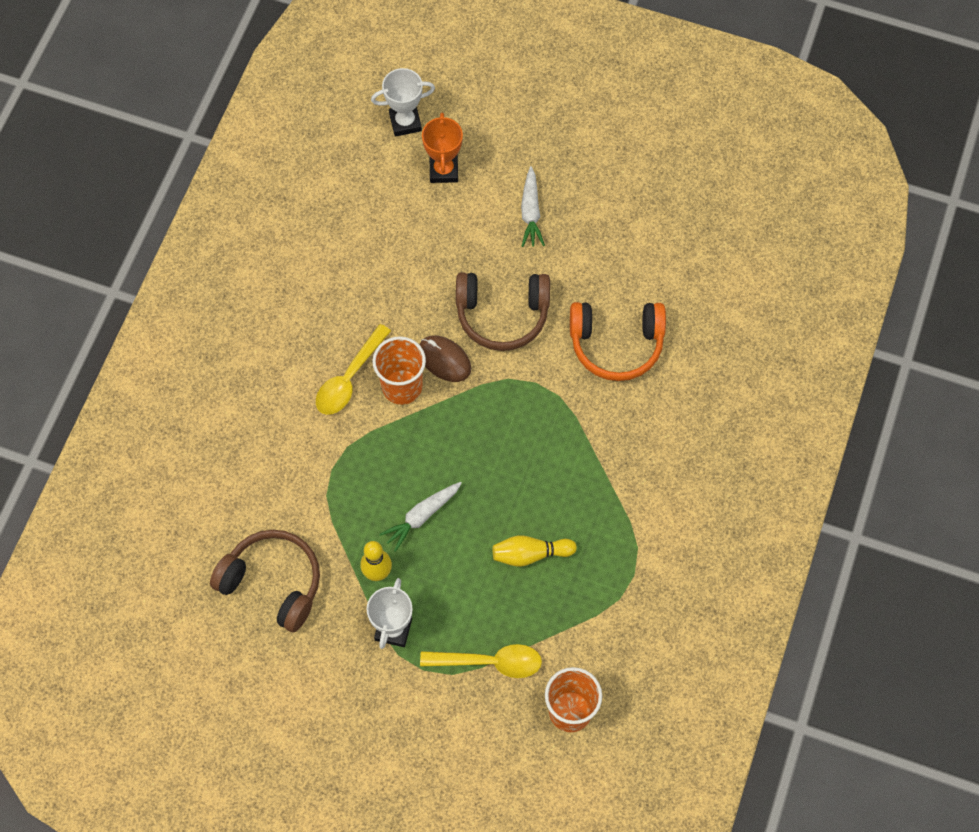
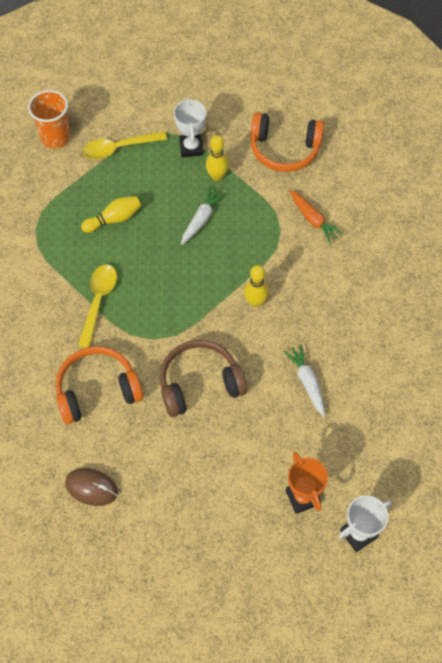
camera: 160 degrees right, 5 degrees down
brown headphones [210,530,320,632] -> orange headphones [250,112,324,172]
yellow spoon [316,324,391,415] -> yellow spoon moved to [78,265,117,348]
orange cup [372,336,426,405] -> yellow bowling pin [244,265,269,307]
brown mouse [419,336,471,382] -> brown mouse moved to [65,468,118,506]
white carrot [521,166,545,247] -> white carrot moved to [283,344,325,417]
none -> orange carrot [289,190,344,244]

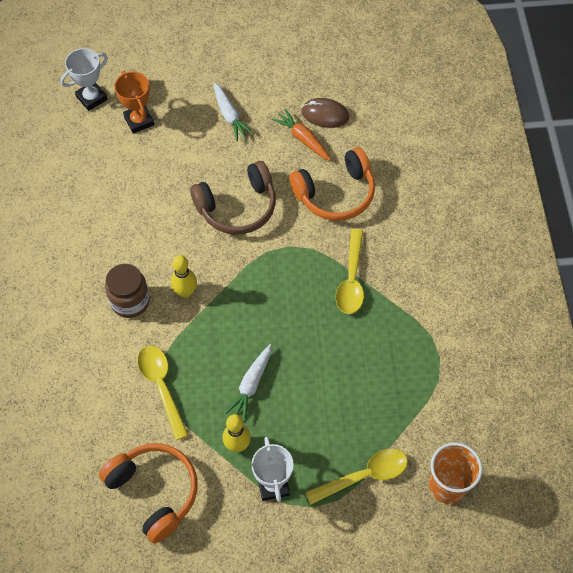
camera: 175 degrees right, 0 degrees up
yellow bowling pin [81,196,141,233] -> none
orange headphones [250,112,324,172] -> orange headphones turned 45 degrees clockwise [99,443,198,544]
white carrot [283,344,325,417] -> white carrot moved to [214,82,254,141]
orange carrot [289,190,344,244] -> orange carrot moved to [272,109,331,161]
none -> brown jar [105,264,150,318]
none -> yellow spoon [138,346,188,440]

